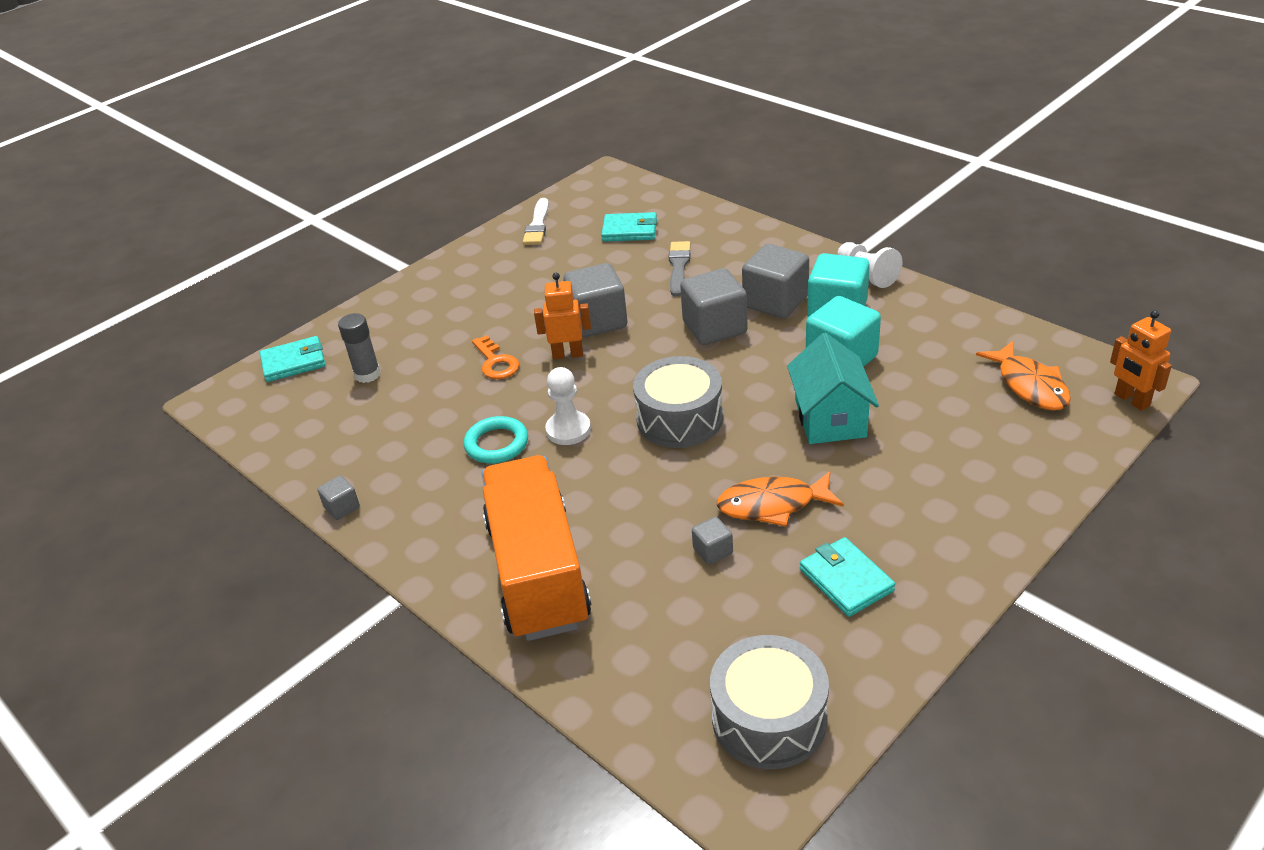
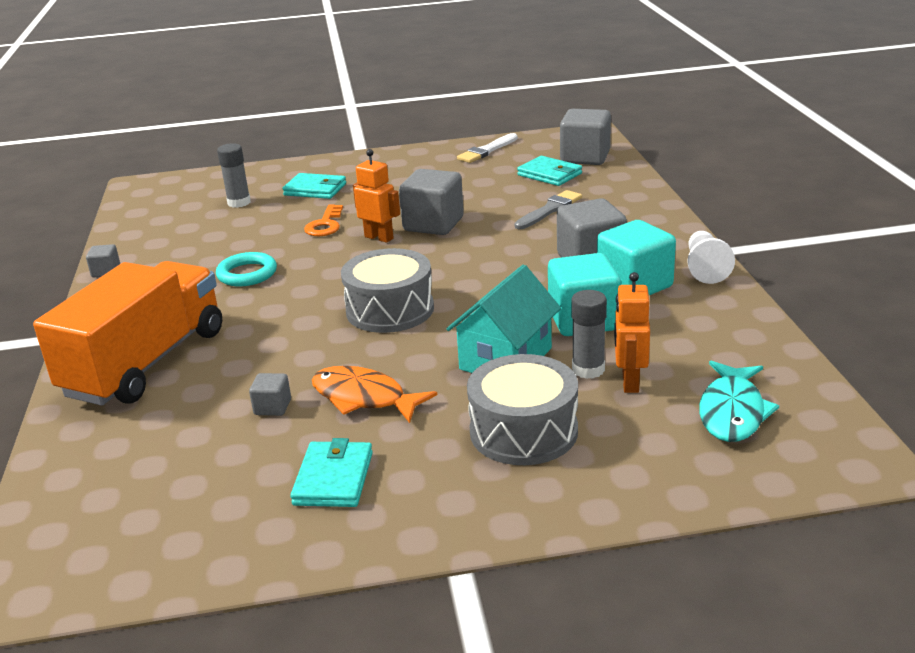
camera: 35 degrees right, 10 degrees down
turquoise wallet [260,336,326,382] -> turquoise wallet moved to [282,173,346,199]
white pawn [545,367,591,445] -> none
grey cube [680,268,748,345] -> grey cube moved to [560,109,611,165]
grey drum [710,635,829,769] -> grey drum moved to [467,354,578,465]
orange fish [976,341,1071,410] -> turquoise fish [699,361,779,442]
orange robot [1110,310,1172,411] -> orange robot moved to [614,272,650,393]
none -> grey glue stick [571,290,607,379]

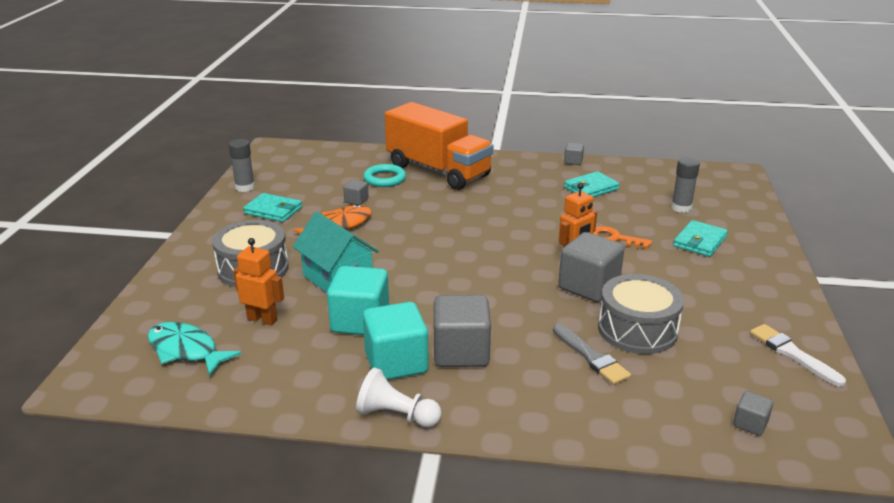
camera: 105 degrees right, 0 degrees up
turquoise ring [216,252,277,286] -> turquoise ring moved to [363,164,406,187]
grey drum [341,248,434,333] -> grey drum moved to [598,274,684,354]
turquoise wallet [517,156,582,186] -> turquoise wallet moved to [564,171,620,197]
grey cube [560,109,611,165] -> grey cube [733,391,773,436], size x0.48
grey glue stick [571,290,607,379] -> grey glue stick moved to [229,139,255,192]

